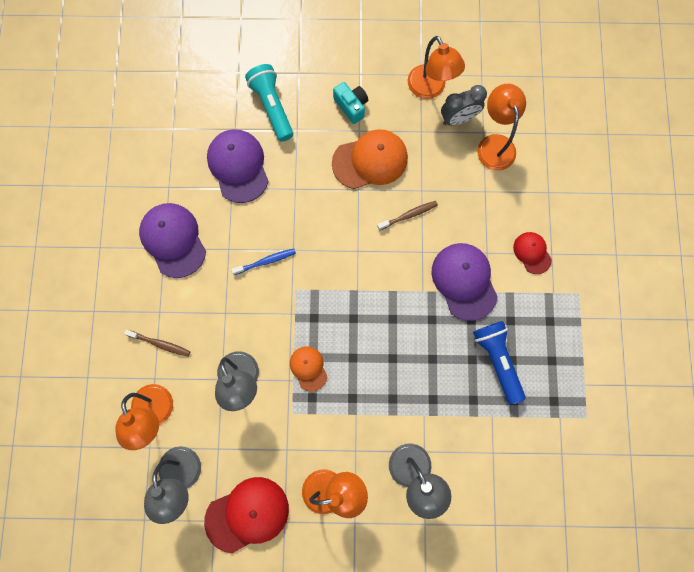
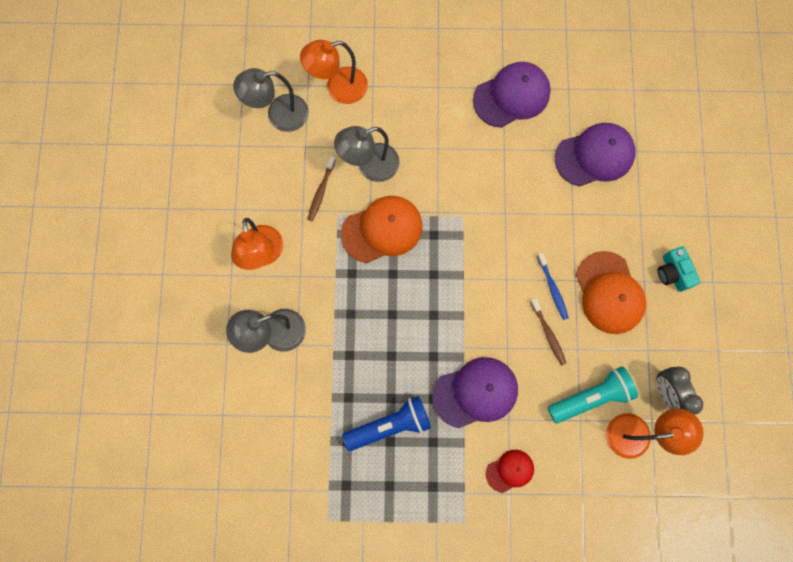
camera: 90 degrees right, 0 degrees up
brown toothbrush [124,330,190,357] -> brown toothbrush moved to [308,156,336,221]
red cap [204,477,289,553] -> none
blue toothbrush [231,249,296,275] -> blue toothbrush moved to [537,253,569,320]
turquoise flashlight [245,64,293,142] -> turquoise flashlight moved to [548,366,638,424]
orange cap [290,346,327,392] -> orange cap [341,196,422,263], size x1.79
turquoise camera [333,82,368,124] -> turquoise camera turned 105 degrees clockwise [658,246,701,292]
orange lamp [408,36,465,99] -> none

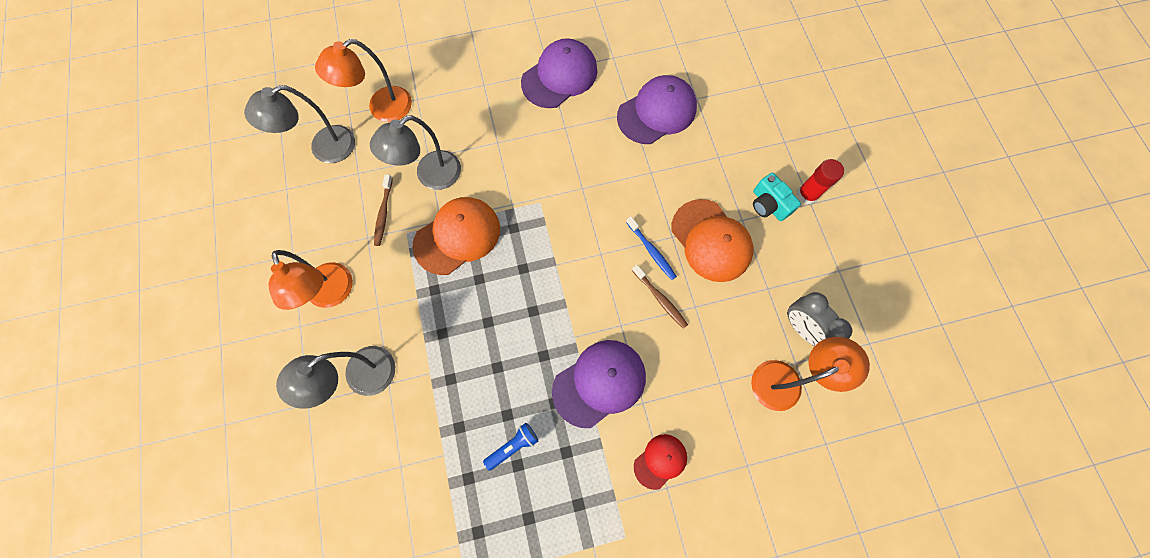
camera: 15 degrees left, 5 degrees down
blue flashlight [342,396,431,451] -> blue flashlight [483,423,538,471], size x0.56
turquoise flashlight [548,366,638,424] -> none
none -> red glue stick [797,159,844,204]

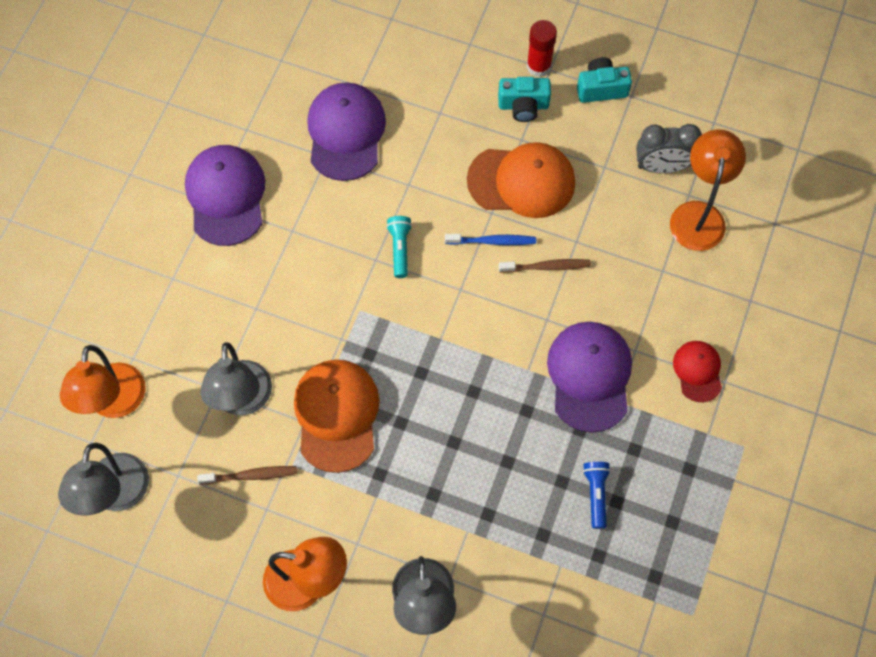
camera: 55 degrees left, 5 degrees down
brown toothbrush [374,174,393,246] -> brown toothbrush turned 45 degrees counterclockwise [197,466,297,485]
none -> turquoise flashlight [386,216,412,278]
none -> turquoise camera [577,57,632,103]

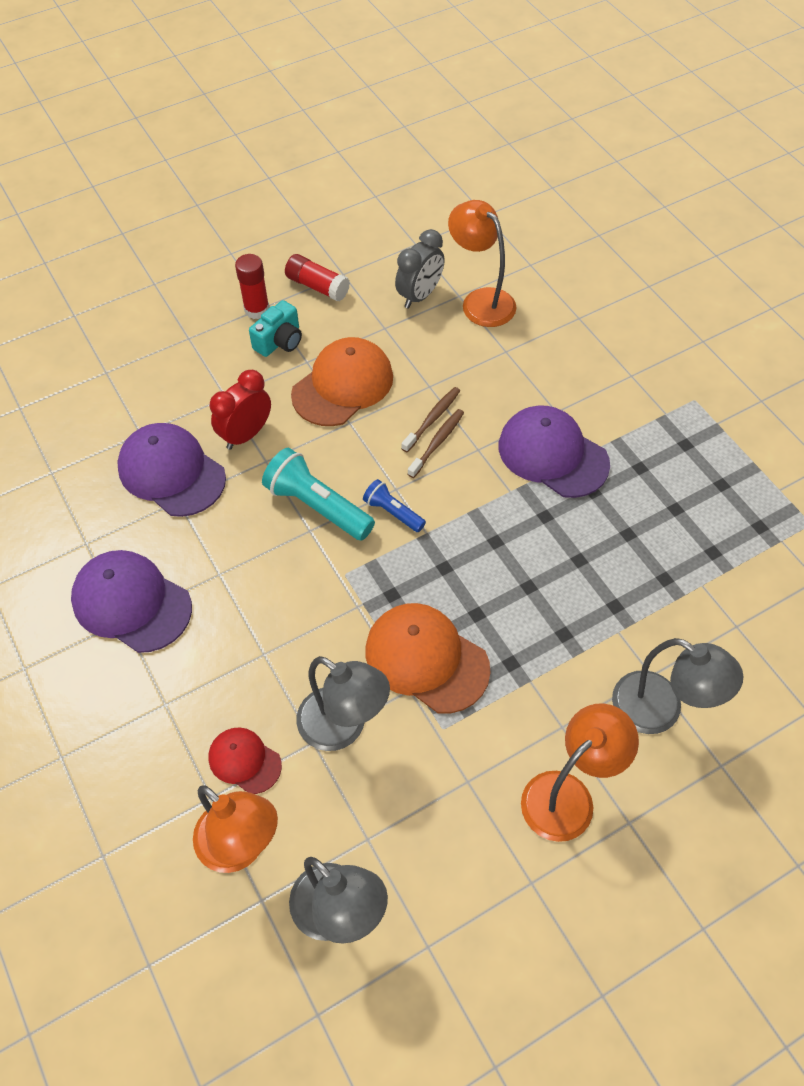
camera: 50 degrees left, 10 degrees down
brown toothbrush [197,466,297,485] -> brown toothbrush moved to [408,409,464,478]
turquoise flashlight [386,216,412,278] -> turquoise flashlight [262,448,375,541], size x1.78
blue toothbrush [445,234,536,245] -> none
turquoise camera [577,57,632,103] -> red glue stick [285,254,350,301]
blue flashlight [583,462,611,529] -> blue flashlight moved to [363,479,426,532]
red cap [673,341,722,402] -> red cap moved to [208,728,282,794]
none -> red clock [210,370,271,450]

